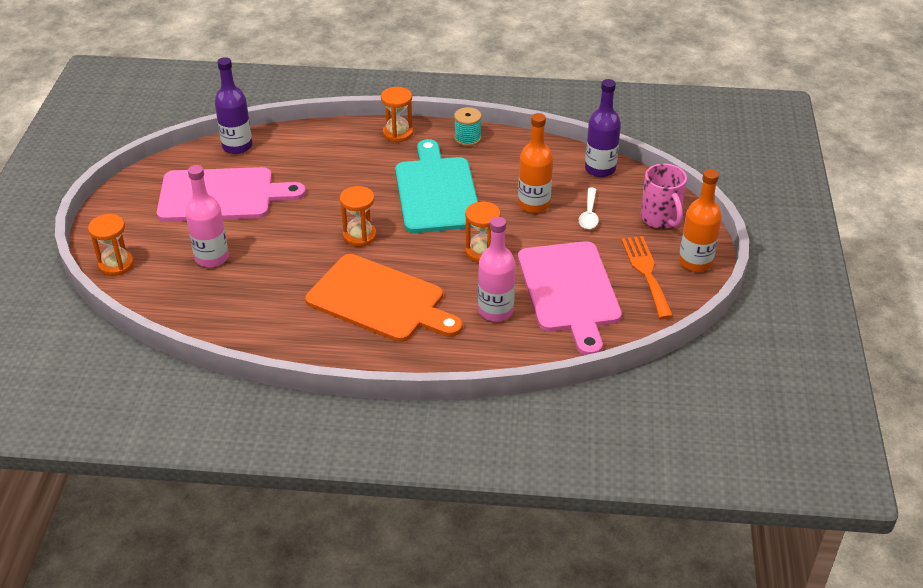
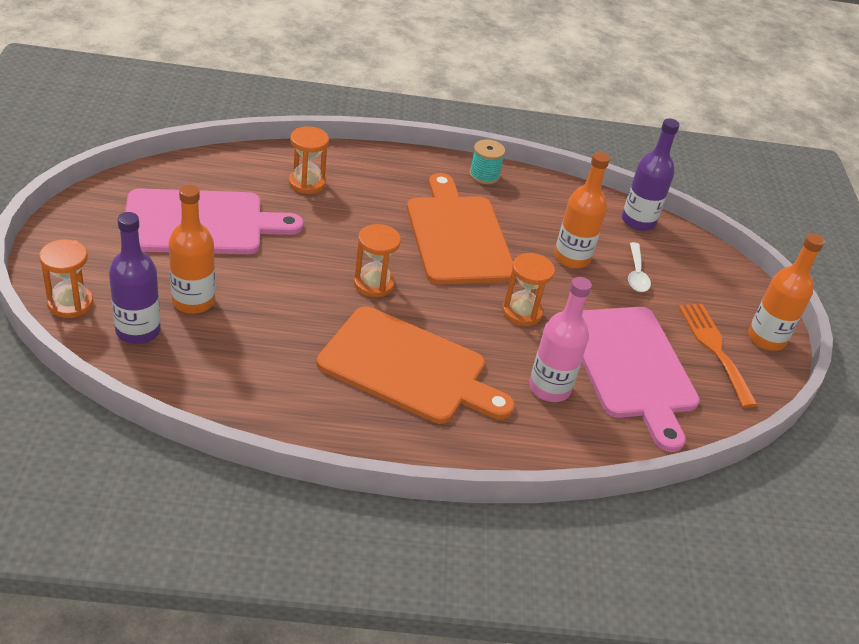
camera: 10 degrees left, 0 degrees up
pink bottle [185,165,229,267] -> orange bottle [169,185,215,314]
purple bottle [215,57,252,154] -> purple bottle moved to [109,212,161,344]
orange hourglass [381,87,413,142] -> orange hourglass moved to [289,126,329,194]
turquoise cutting board [395,139,478,233] -> orange cutting board [407,173,513,284]
pink mug [641,164,687,229] -> none

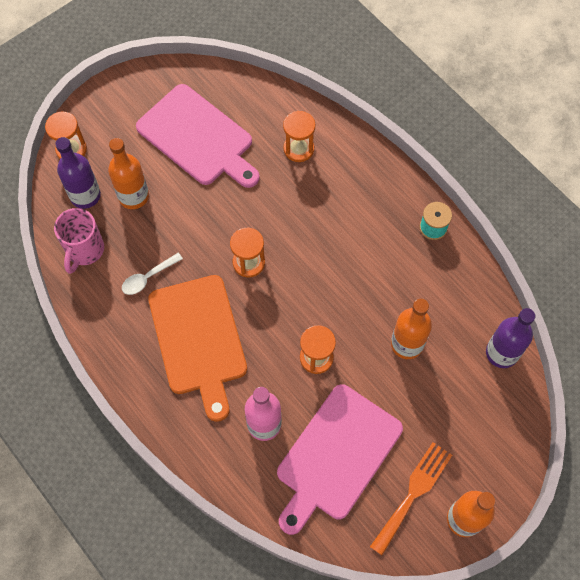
camera: 55 degrees right, 25 degrees up
orange cutting board [407,173,513,284] -> none
white spoon [628,242,651,292] -> white spoon moved to [122,253,183,295]
none -> pink mug [54,208,104,274]

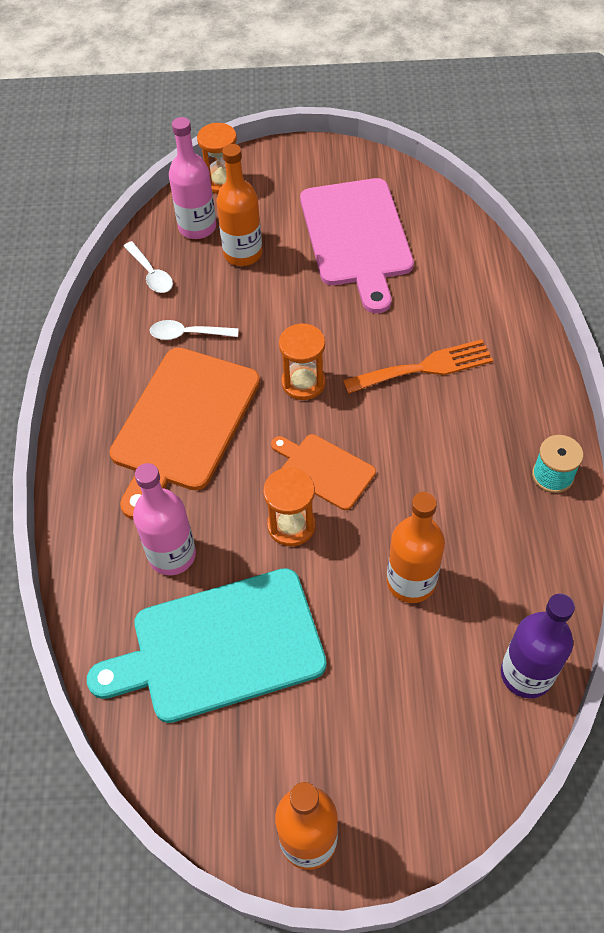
camera: 40 degrees right, 10 degrees down
pink mug [54,208,104,274] -> white spoon [124,241,173,293]
purple bottle [55,137,101,209] -> pink bottle [169,117,216,239]
pink cutting board [277,384,403,535] -> turquoise cutting board [87,568,327,723]
orange hourglass [283,111,315,162] -> none
orange fork [370,442,452,555] -> orange fork moved to [343,339,493,394]
none -> orange cutting board [271,434,376,510]

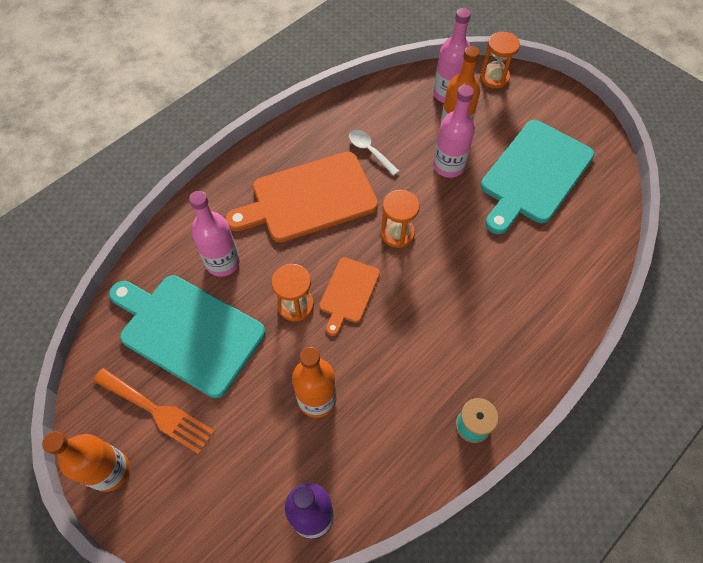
camera: 45 degrees right, 5 degrees up
white spoon [124,241,173,293] -> none
orange cutting board [271,434,376,510] -> orange cutting board turned 150 degrees counterclockwise [319,257,380,336]
pink cutting board [300,178,414,313] -> turquoise cutting board [481,120,595,234]
orange fork [343,339,493,394] -> orange fork moved to [93,368,215,454]
none -> pink bottle [433,85,475,178]

